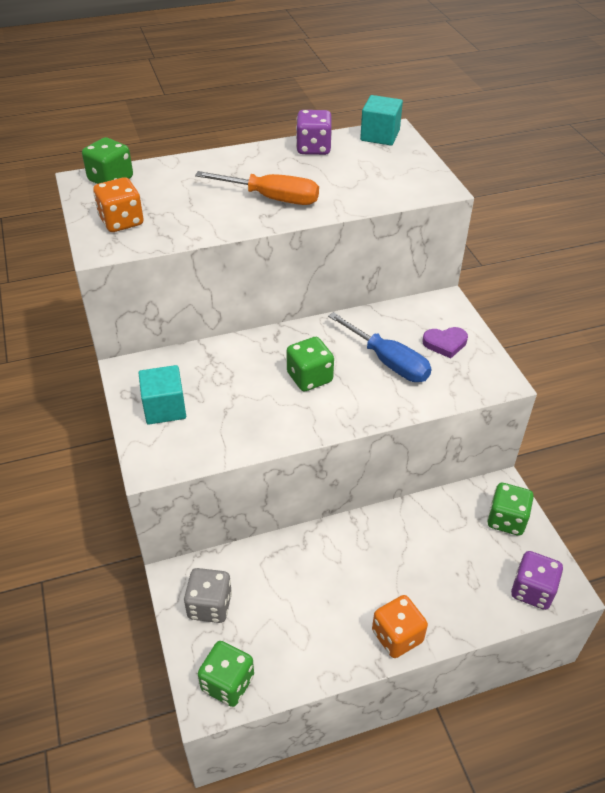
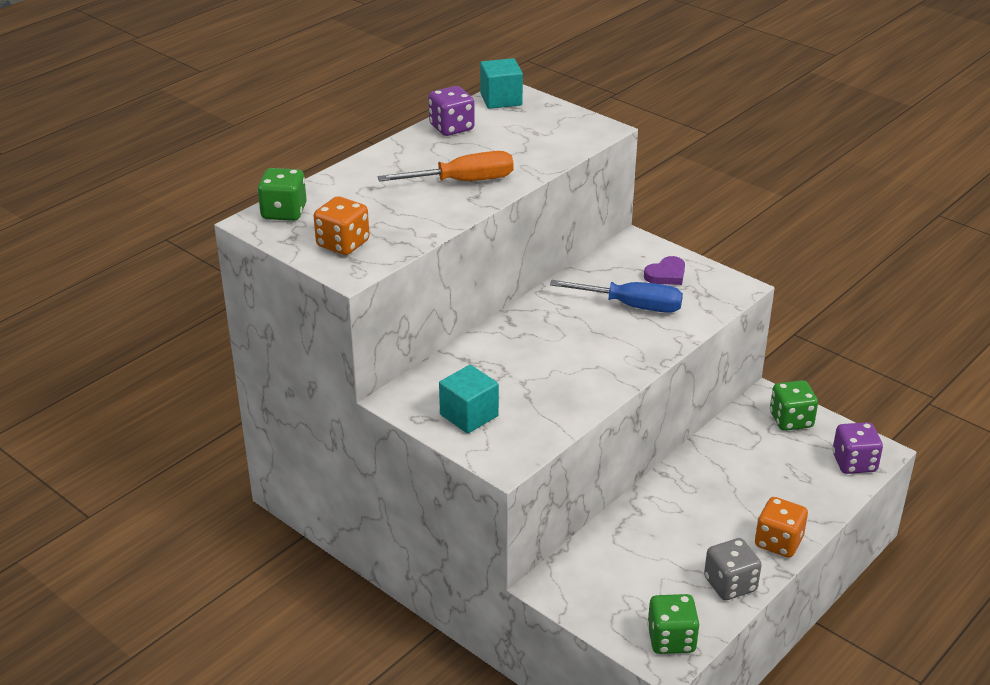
camera: 30 degrees left, 10 degrees down
grey dice [184,568,232,623] -> grey dice moved to [704,538,762,600]
green dice [287,337,334,392] -> none

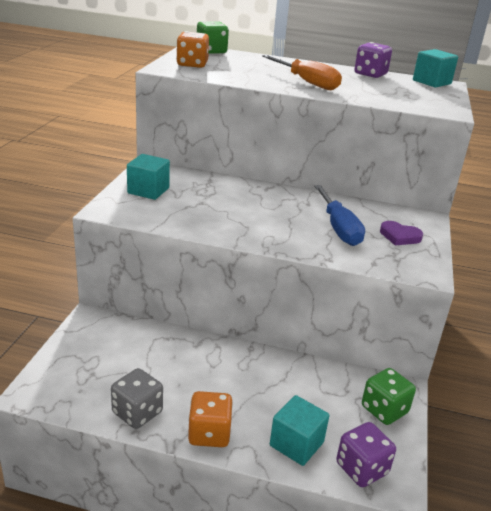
camera: 60 degrees right, 5 degrees down
green dice [647,594,700,654] -> none
none -> turquoise cube [270,395,330,466]

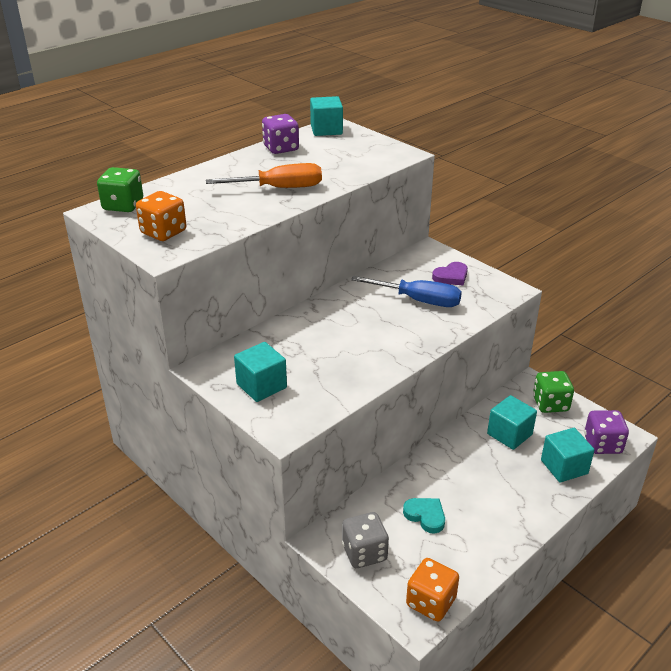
camera: 55 degrees left, 5 degrees up
grey dice [111,368,163,429] -> grey dice moved to [342,512,389,568]
orange dice [188,391,233,447] -> orange dice moved to [406,558,459,622]
none -> turquoise heart [403,498,445,534]
none -> turquoise cube [487,395,537,450]

